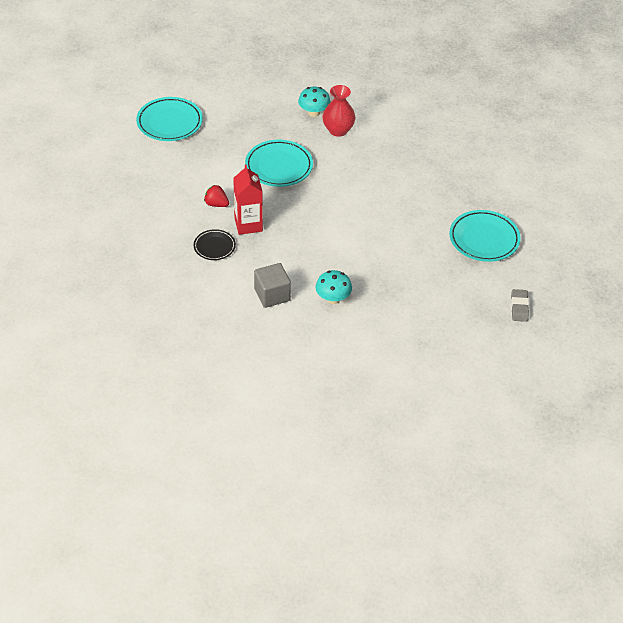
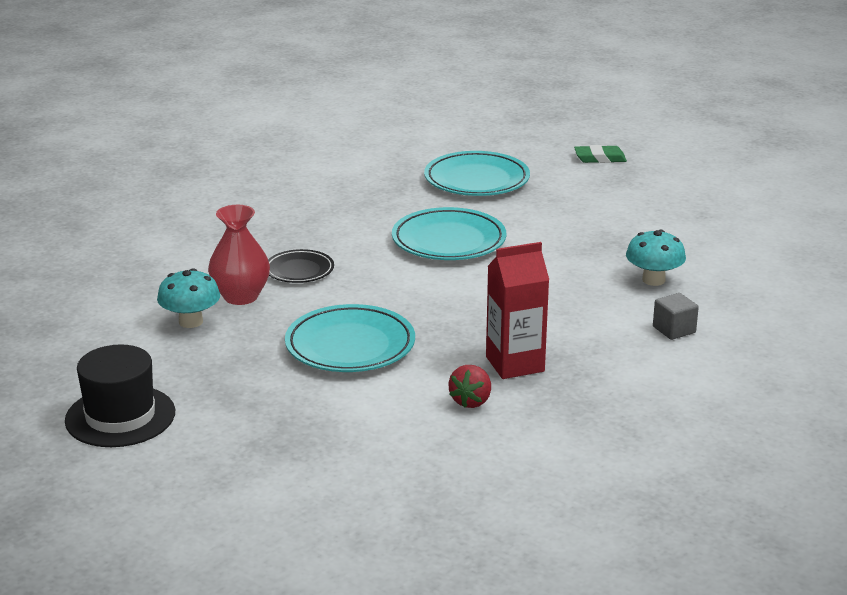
camera: 95 degrees left, 20 degrees down
turquoise plate [136,97,203,141] -> turquoise plate moved to [392,207,506,260]
black plate [194,229,236,260] -> black plate moved to [268,249,334,283]
grey cube [254,263,291,308] -> grey cube [653,293,699,340], size x0.64
grey eraser [511,289,529,322] -> green eraser [574,145,627,163]
none -> black hat [65,344,175,447]

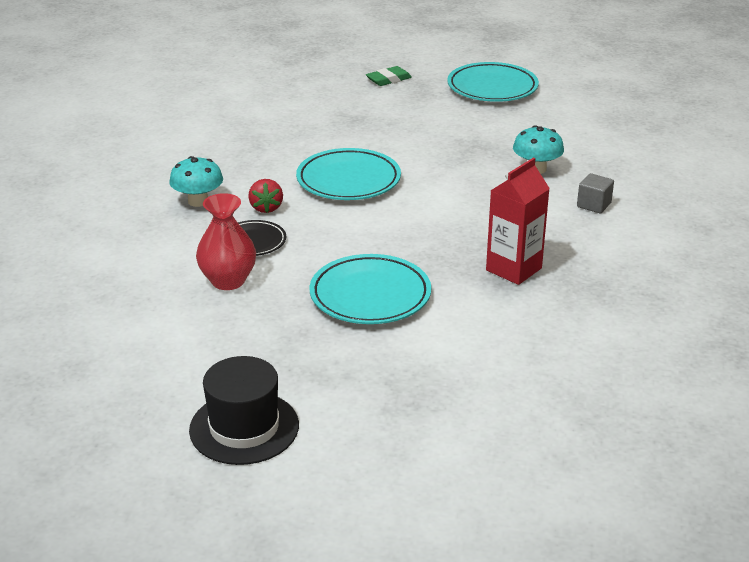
camera: 30 degrees left, 5 degrees up
turquoise mushroom [157,268,220,328] -> turquoise mushroom moved to [170,156,223,207]
turquoise plate [424,151,530,196] -> turquoise plate moved to [447,62,539,102]
red strawberry [448,365,491,408] -> red strawberry moved to [248,179,283,213]

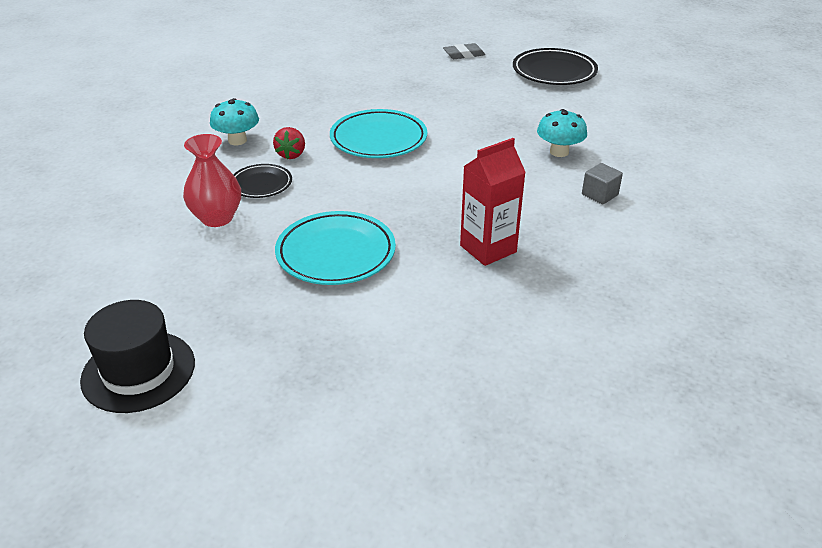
camera: 15 degrees right, 5 degrees up
green eraser [366,66,412,86] -> grey eraser [443,43,485,59]
turquoise plate [447,62,539,102] -> black plate [513,48,598,85]

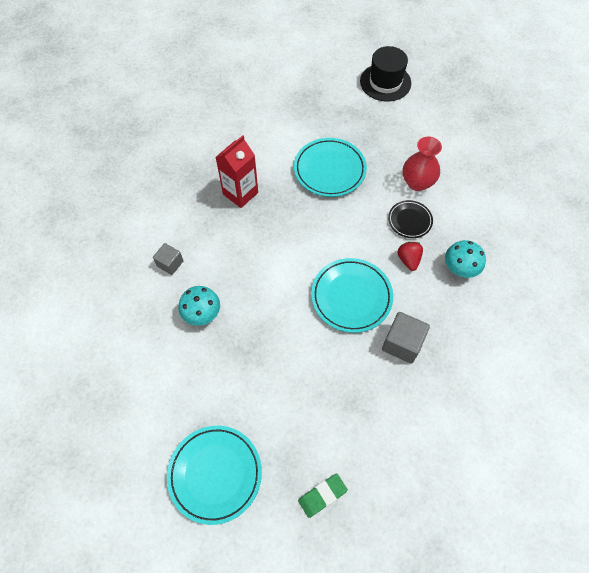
camera: 165 degrees right, 25 degrees up
grey eraser [443,43,485,59] -> green eraser [298,473,348,518]
black plate [513,48,598,85] -> turquoise plate [167,426,262,525]
none -> grey cube [382,312,430,364]

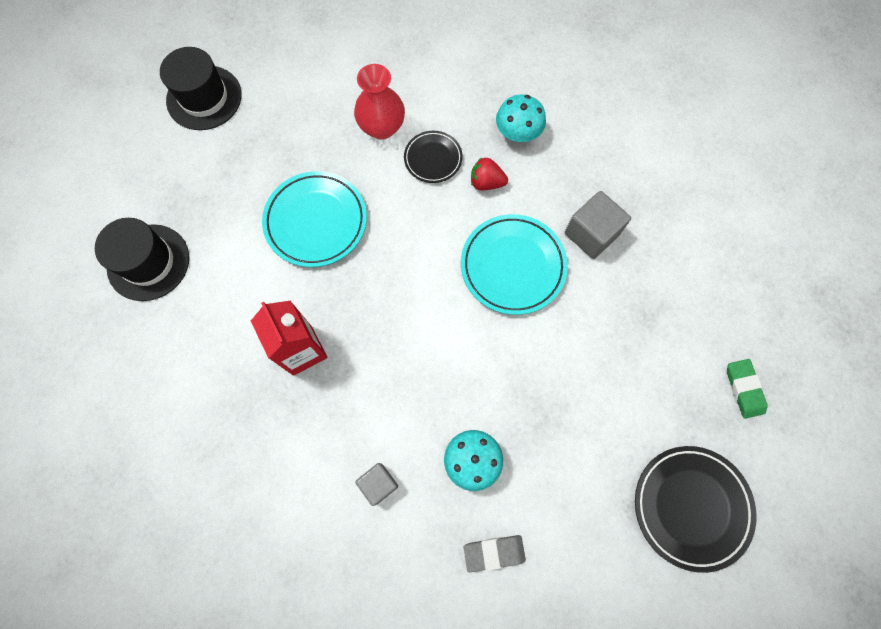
camera: 70 degrees left, 10 degrees up
turquoise plate [167,426,262,525] -> black plate [635,446,757,573]
none -> black hat [95,218,189,301]
none -> grey eraser [464,535,526,572]

